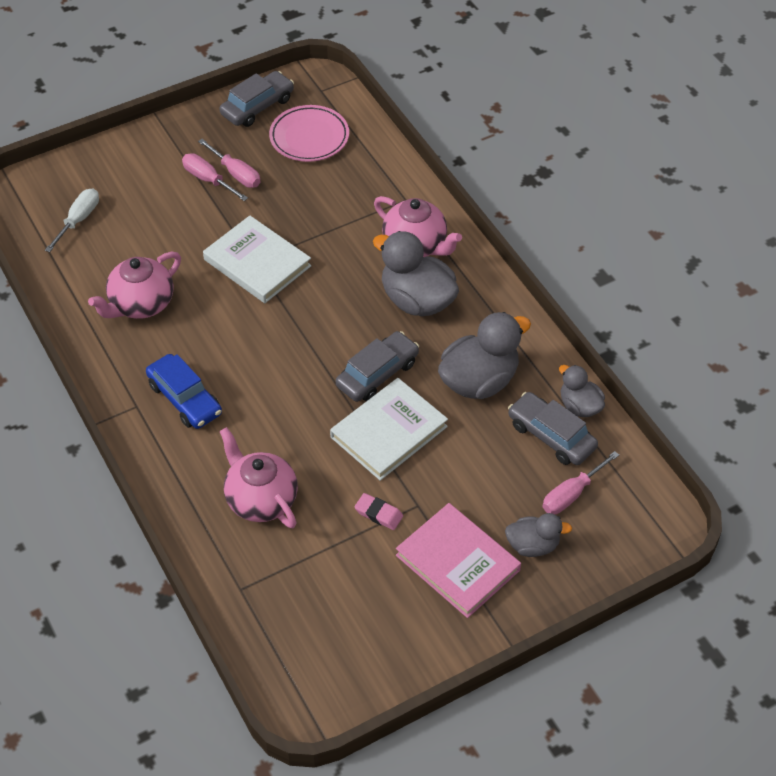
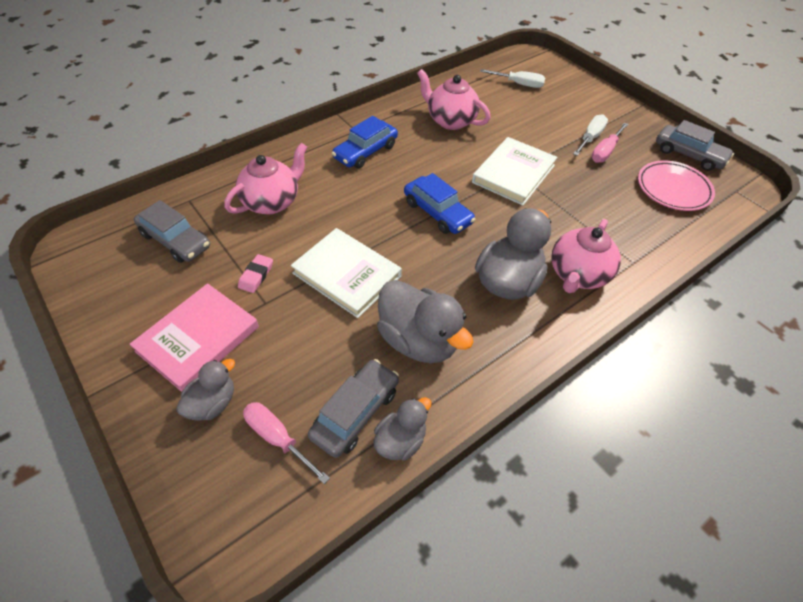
camera: 80 degrees right, 0 degrees up
pink screwdriver [182,153,248,201] -> white screwdriver [573,114,608,156]
grey car [336,331,419,402] -> grey car moved to [134,200,210,263]
grey duck [505,513,572,557] -> grey duck turned 135 degrees counterclockwise [176,359,235,421]
none -> blue car [404,173,476,234]

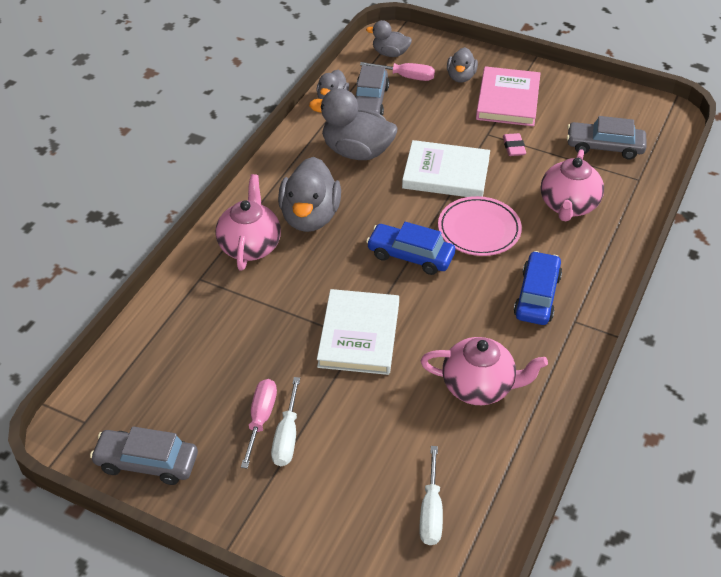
camera: 155 degrees right, 5 degrees down
white screwdriver [480,69,545,88] -> white screwdriver turned 75 degrees counterclockwise [419,446,443,545]
pink plate [638,161,715,211] -> pink plate moved to [438,196,522,256]
none -> grey duck [366,20,412,57]

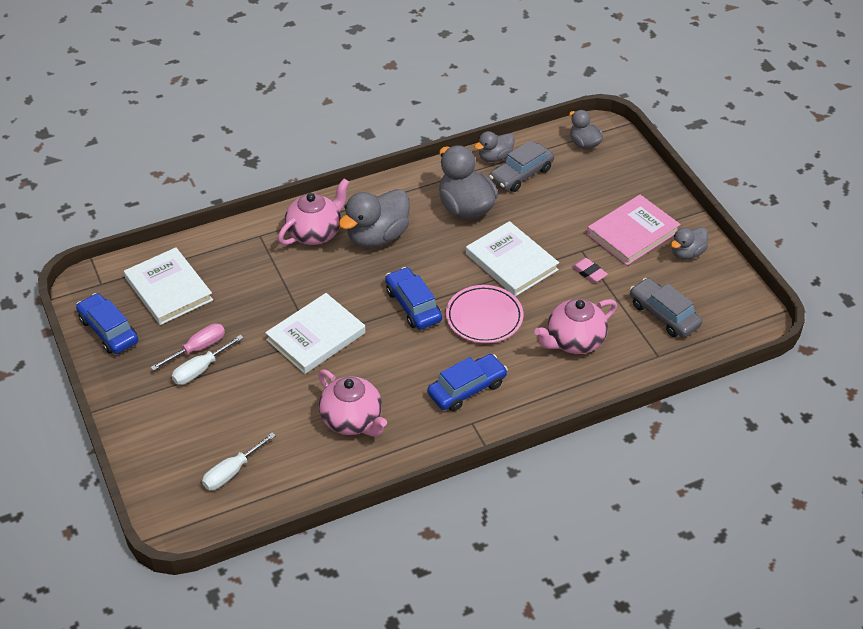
camera: 40 degrees right, 0 degrees up
grey car [90,426,198,485] -> blue car [76,293,138,354]
pink screwdriver [360,62,435,81] -> none
grey duck [447,47,478,83] -> grey duck moved to [670,227,708,259]
pink eraser [503,133,526,156] -> pink eraser turned 75 degrees counterclockwise [572,258,608,283]
none -> white book [124,247,213,325]

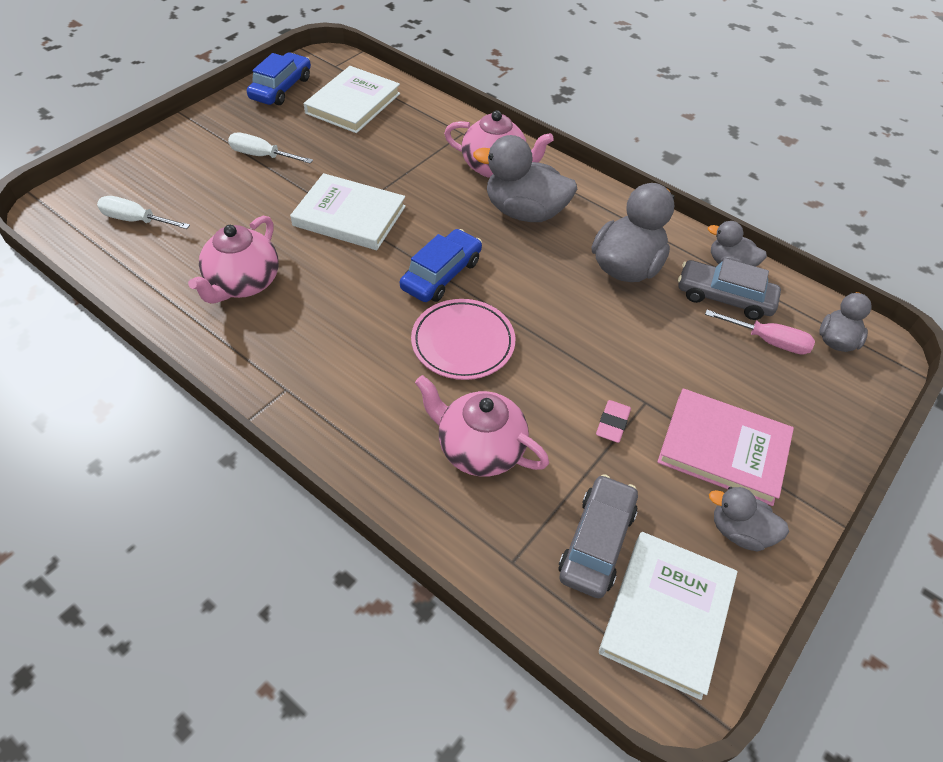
camera: 60 degrees right, 5 degrees up
pink screwdriver [151,323,225,371] -> pink screwdriver moved to [705,310,815,355]
blue car [427,354,508,411] -> none
white book [466,221,559,297] -> white book moved to [599,532,738,700]

